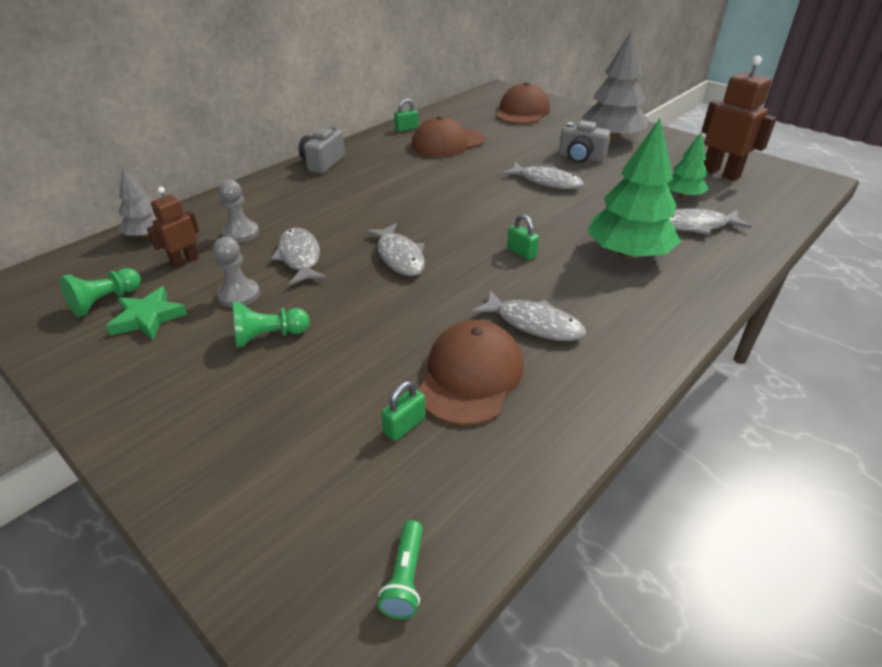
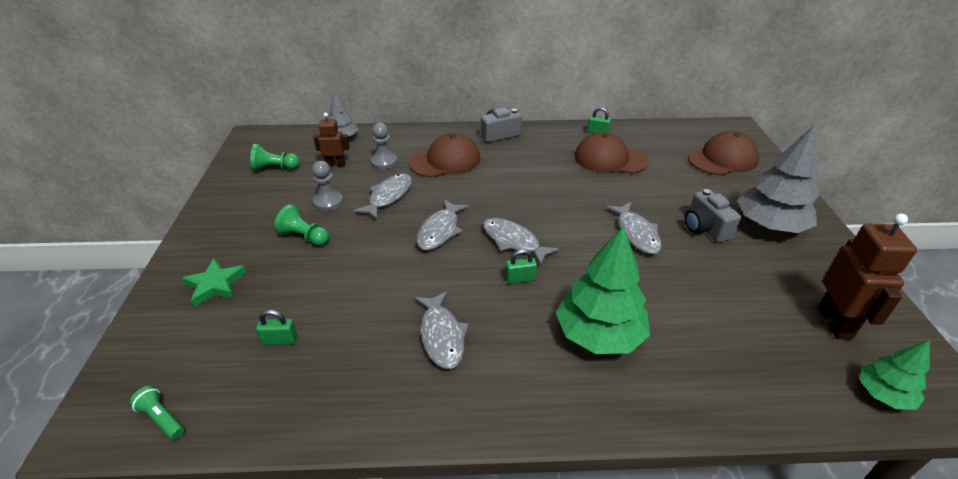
camera: 45 degrees right, 0 degrees up
green star [106,286,187,340] -> green star moved to [182,258,247,307]
green flashlight [378,520,423,619] -> green flashlight turned 75 degrees clockwise [130,386,184,440]
brown cap [418,320,524,426] -> brown cap moved to [409,133,480,178]
green padlock [507,214,539,260] -> green padlock turned 75 degrees clockwise [505,249,537,284]
green tree [667,133,709,198] -> green tree moved to [860,340,930,410]
grey fish [669,208,752,235] -> grey fish moved to [483,218,559,266]

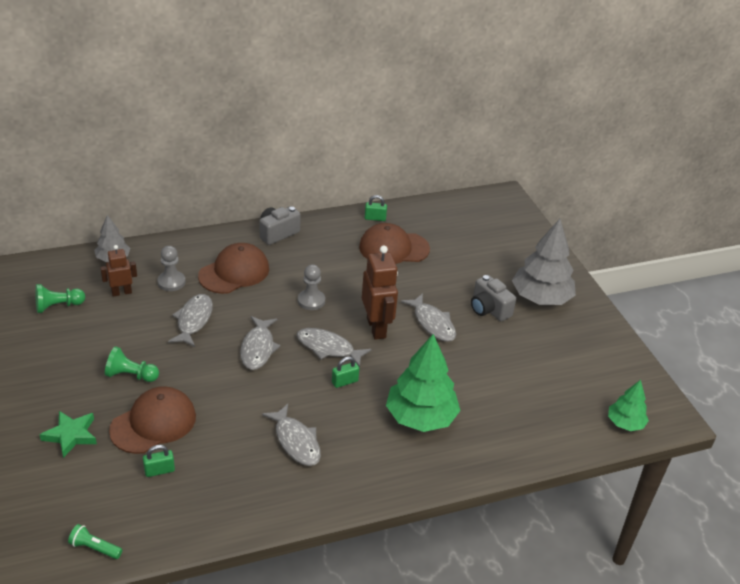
camera: 20 degrees left, 0 degrees up
grey pawn [312,161,343,211] -> grey pawn moved to [298,264,325,310]
brown cap [688,131,759,175] -> brown cap moved to [109,386,196,454]
brown robot [818,214,917,340] -> brown robot moved to [362,245,398,340]

